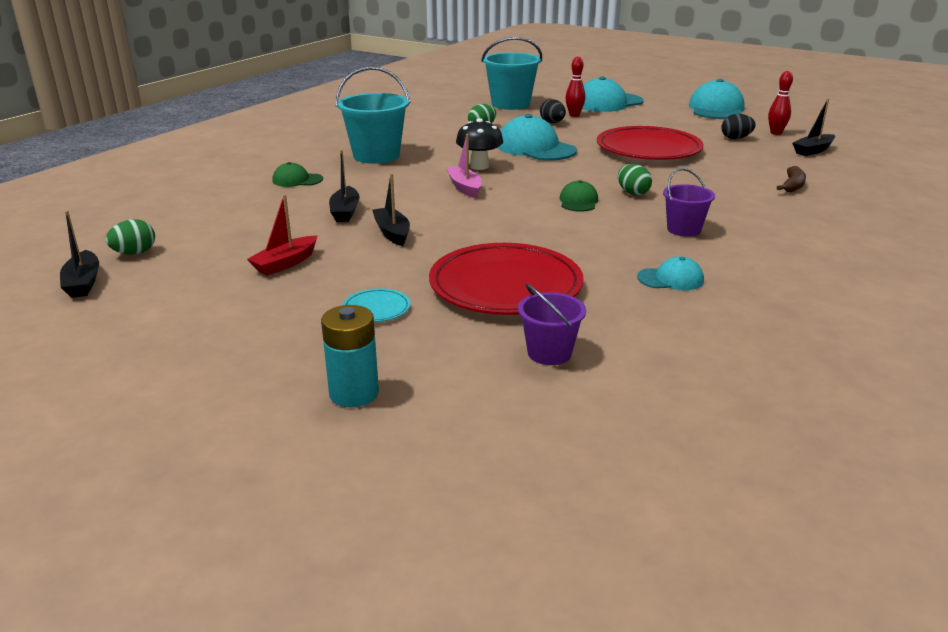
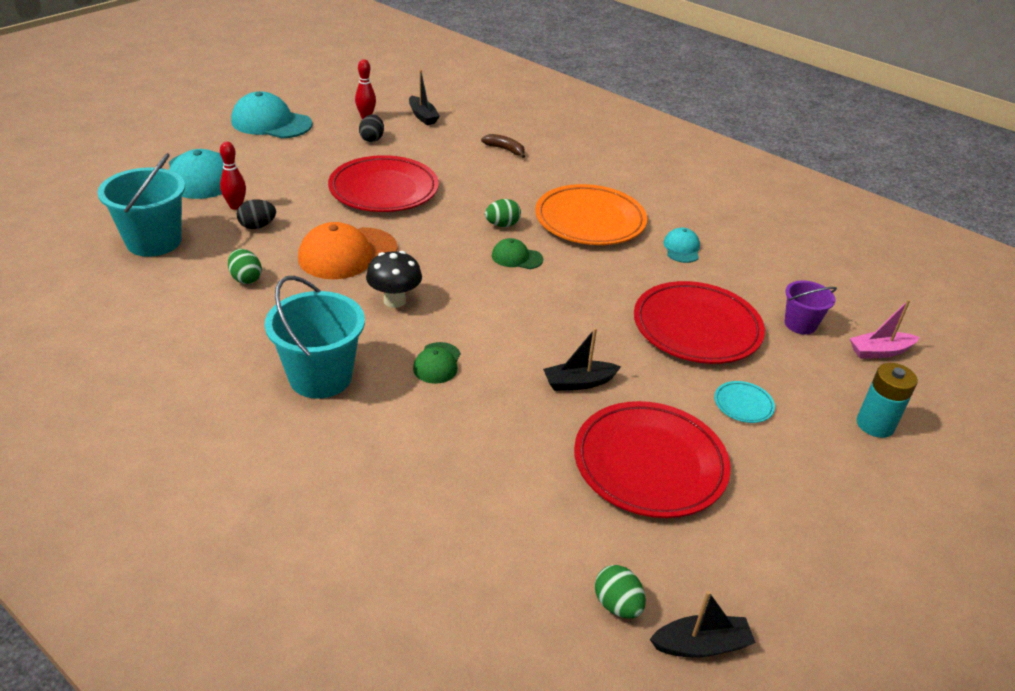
camera: 85 degrees left, 10 degrees up
red boat [247,194,318,276] -> red plate [574,401,731,518]
green cap [272,162,323,187] -> green cap moved to [413,342,461,384]
black boat [329,150,360,222] -> none
pink boat [446,134,482,198] -> pink boat moved to [850,300,919,359]
turquoise cap [497,114,577,161] -> orange cap [298,222,398,279]
purple bucket [663,168,715,237] -> orange plate [535,184,647,245]

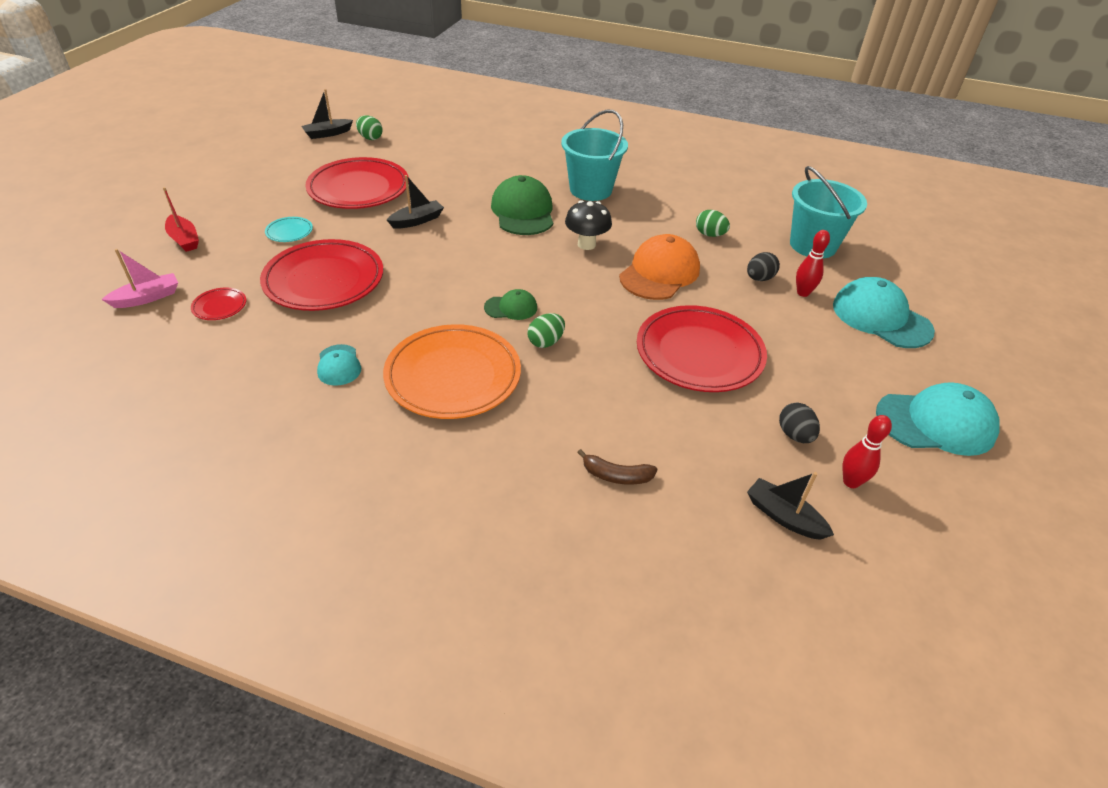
camera: 160 degrees right, 5 degrees up
green cap [413,342,461,384] -> green cap [491,175,553,235], size x1.91
purple bucket [784,281,837,335] -> red plate [191,288,246,320]
turquoise battery [857,363,918,438] -> red boat [163,187,199,252]

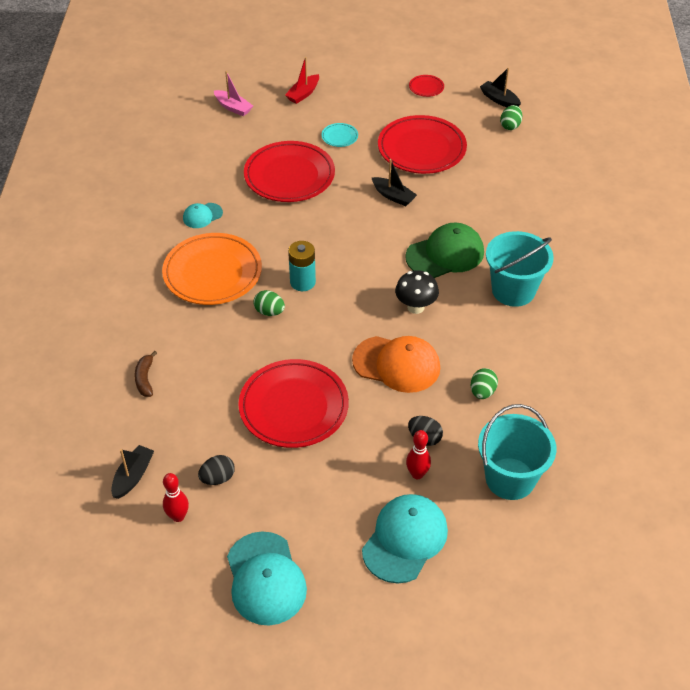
camera: 75 degrees right, 5 degrees up
red plate [191,288,246,320] -> red plate moved to [409,75,444,97]
green cap [484,289,537,320] -> turquoise battery [288,241,316,291]

